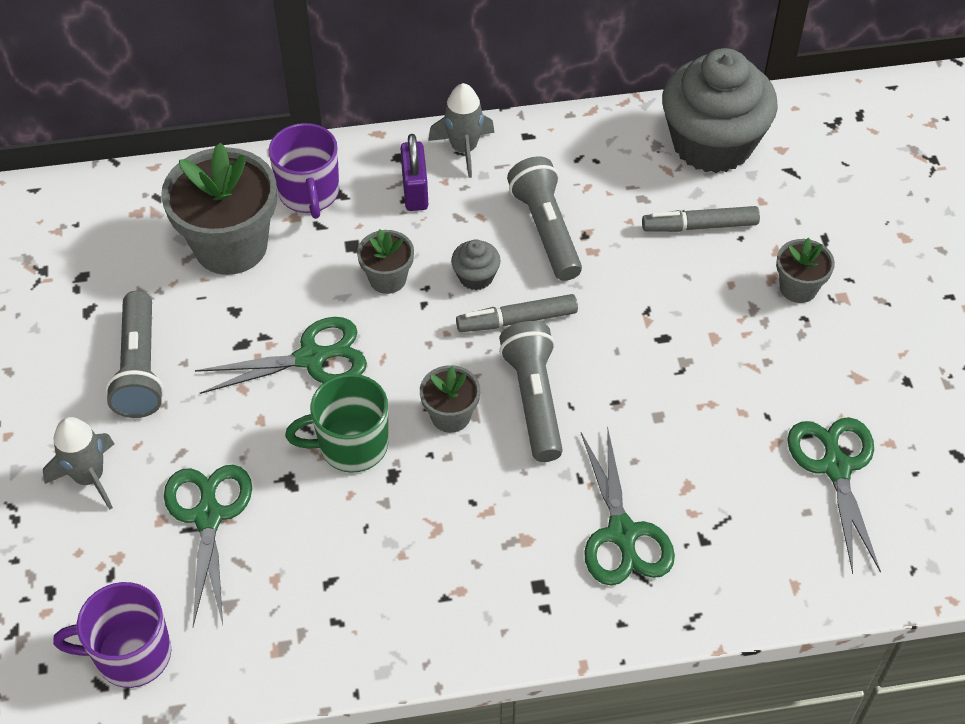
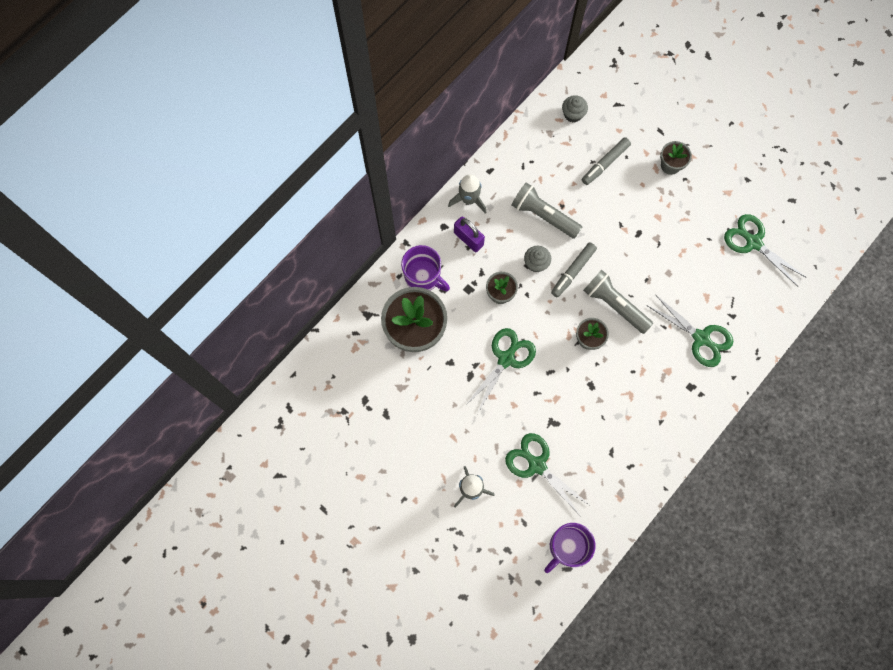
camera: 40 degrees left, 20 degrees up
grey flashlight [105,291,164,418] -> none
green mug [285,374,388,473] -> none
grey cupcake [662,48,778,173] -> grey cupcake [562,95,588,122], size x0.41

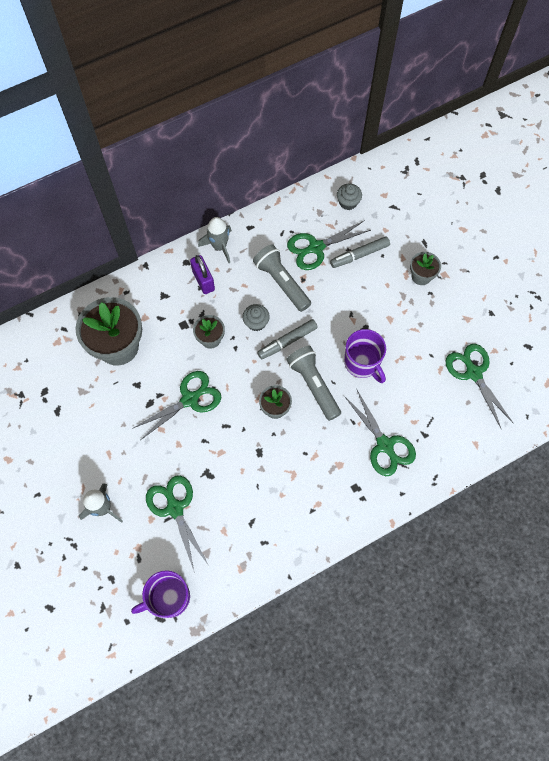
camera: 20 degrees right, 5 degrees down
purple mug [401,245,450,291] -> purple mug moved to [344,329,386,383]
none -> green scissors [287,220,371,270]

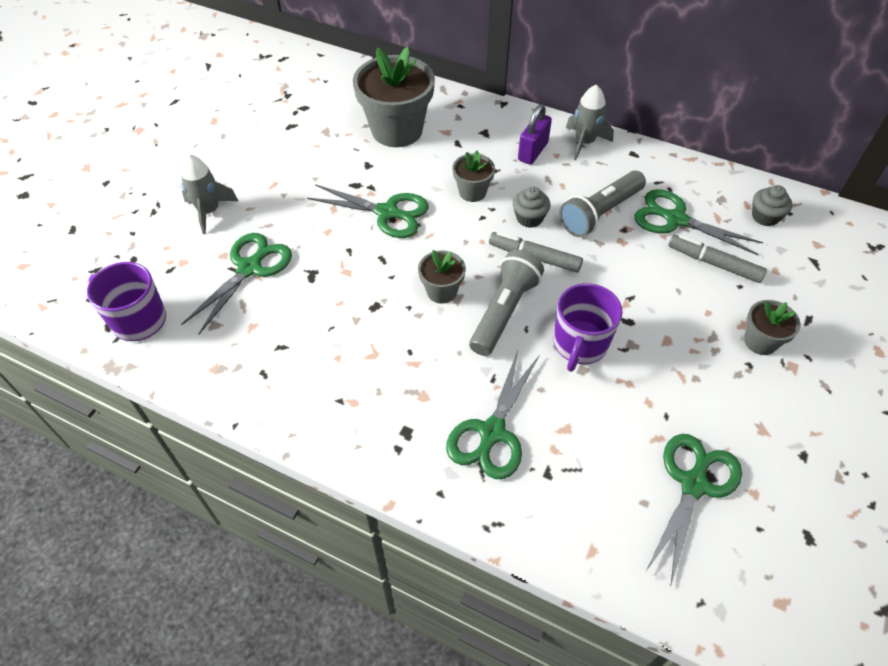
camera: 55 degrees right, 15 degrees down
grey flashlight [253,244,311,312] -> grey flashlight turned 150 degrees counterclockwise [559,171,646,237]

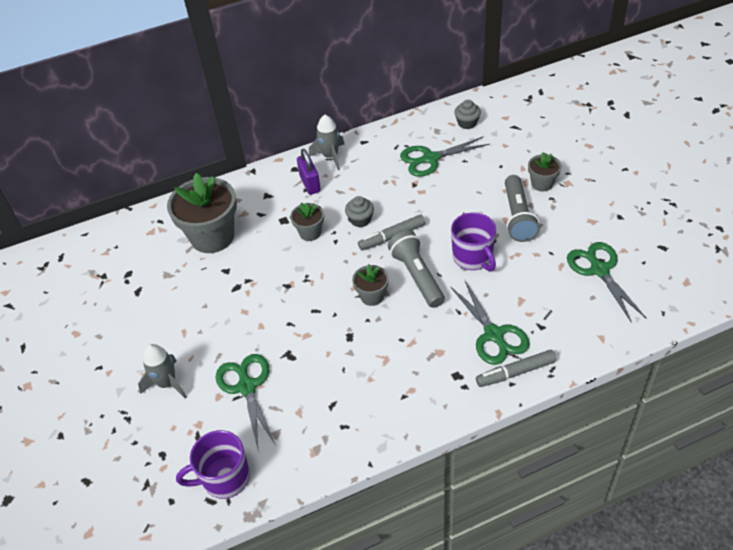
camera: 45 degrees left, 5 degrees down
green scissors [307,184,429,238] -> none
grey flashlight [559,171,646,237] -> grey flashlight moved to [505,175,540,242]
grey marker [668,234,767,283] -> grey marker moved to [476,350,556,387]

